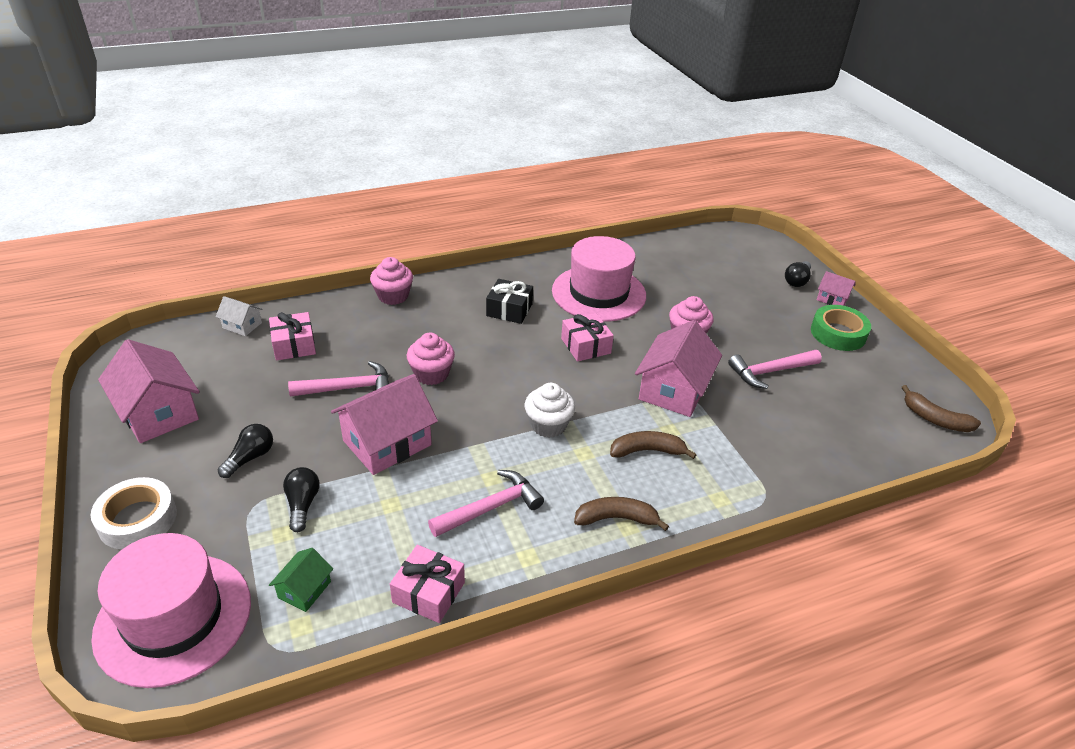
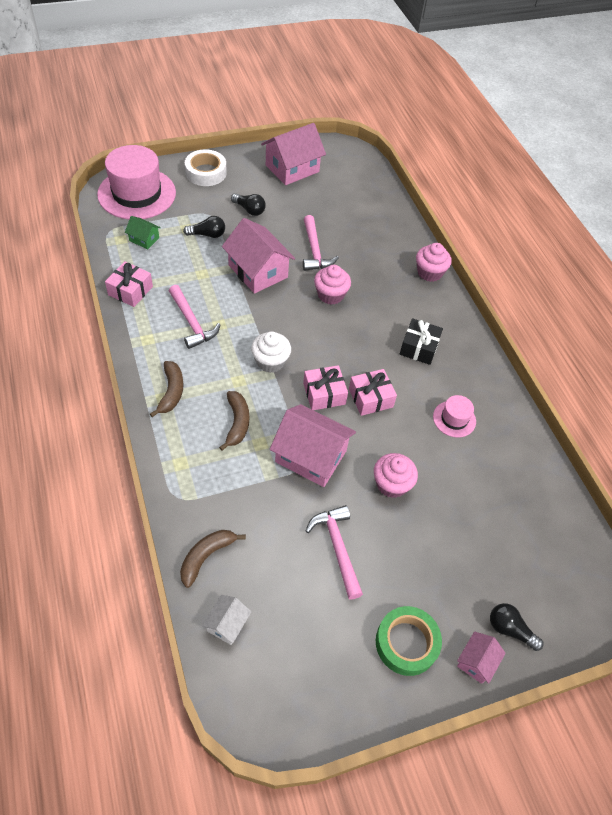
camera: 90 degrees right, 15 degrees up
white house [216,296,263,336] -> white house moved to [202,595,252,645]
pink gift [269,312,316,361] -> pink gift moved to [303,365,348,410]
pink hat [552,236,646,322] -> pink hat [433,395,476,437], size x0.46
brown banana [902,385,981,432] -> brown banana moved to [180,530,246,588]

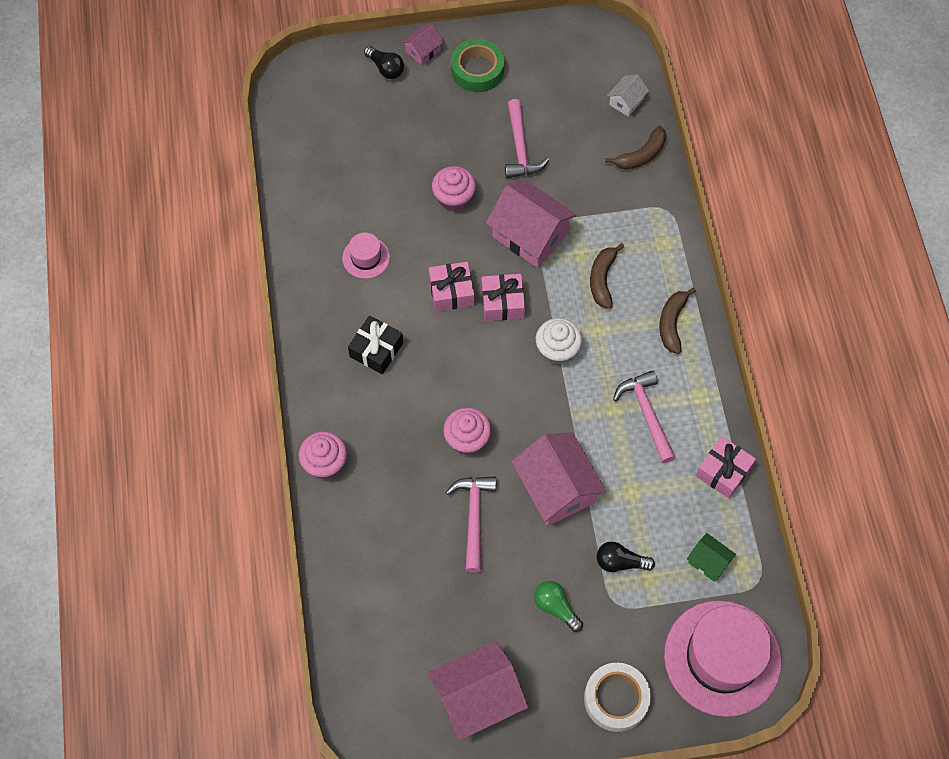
camera: 165 degrees left, 10 degrees up
black light bulb [231,193,266,216] -> green light bulb [534,581,583,632]

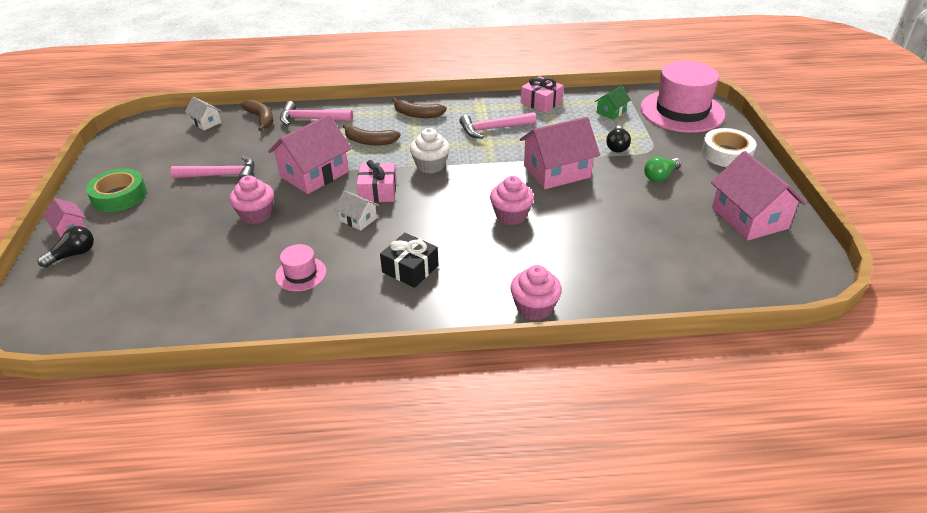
camera: 85 degrees left, 25 degrees down
pink gift [429,262,474,311] -> white house [335,190,379,231]
pink hammer [446,476,496,572] -> pink hammer moved to [280,101,353,126]

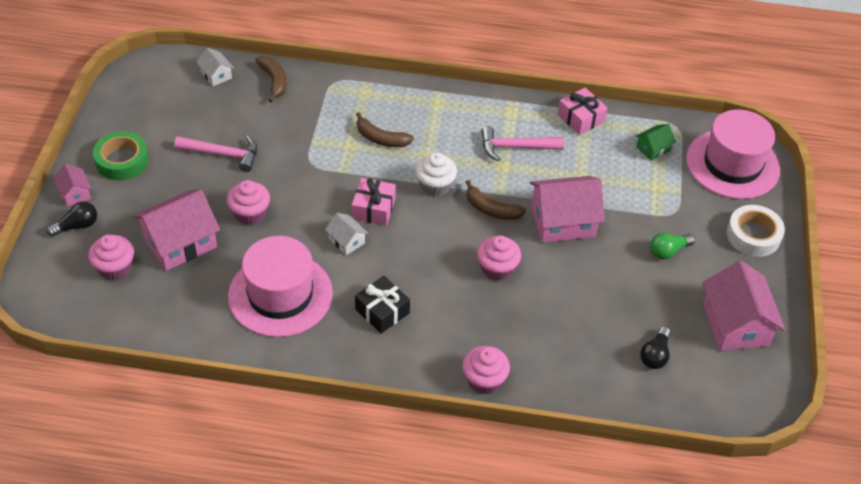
camera: 10 degrees right, 10 degrees up
pink house [268,115,352,194] -> pink house moved to [133,190,220,271]
pink hat [275,244,326,291] -> pink hat [228,236,333,337], size x2.16
pink hammer [280,101,353,126] -> none
brown banana [392,98,447,118] -> brown banana moved to [466,180,526,220]
black light bulb [606,126,631,153] -> black light bulb moved to [640,326,671,369]
none -> pink cupcake [88,234,134,281]

